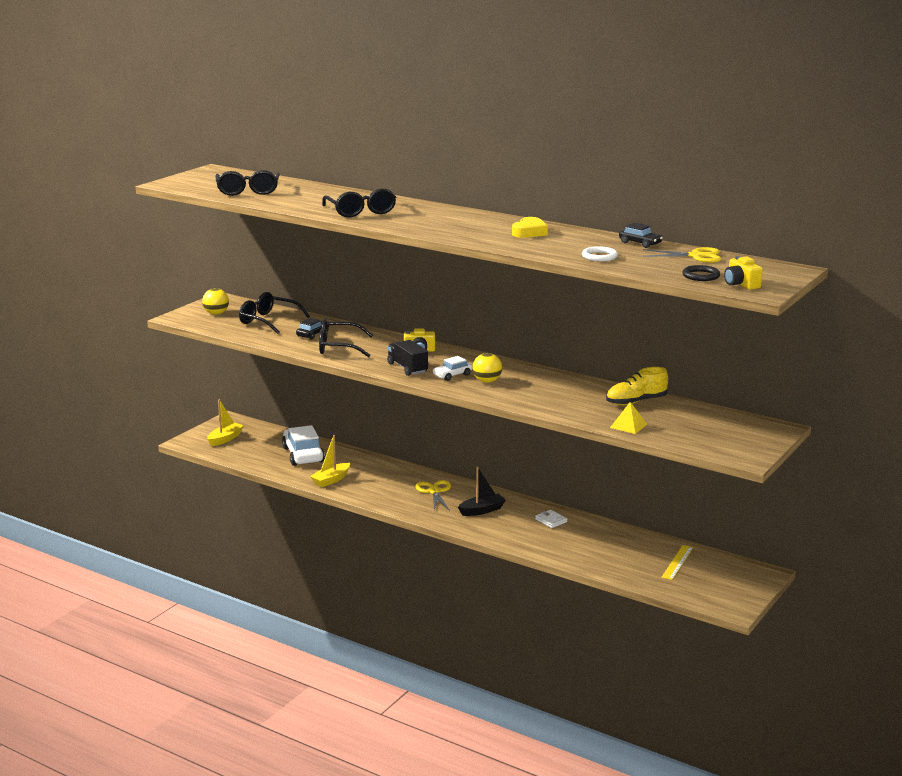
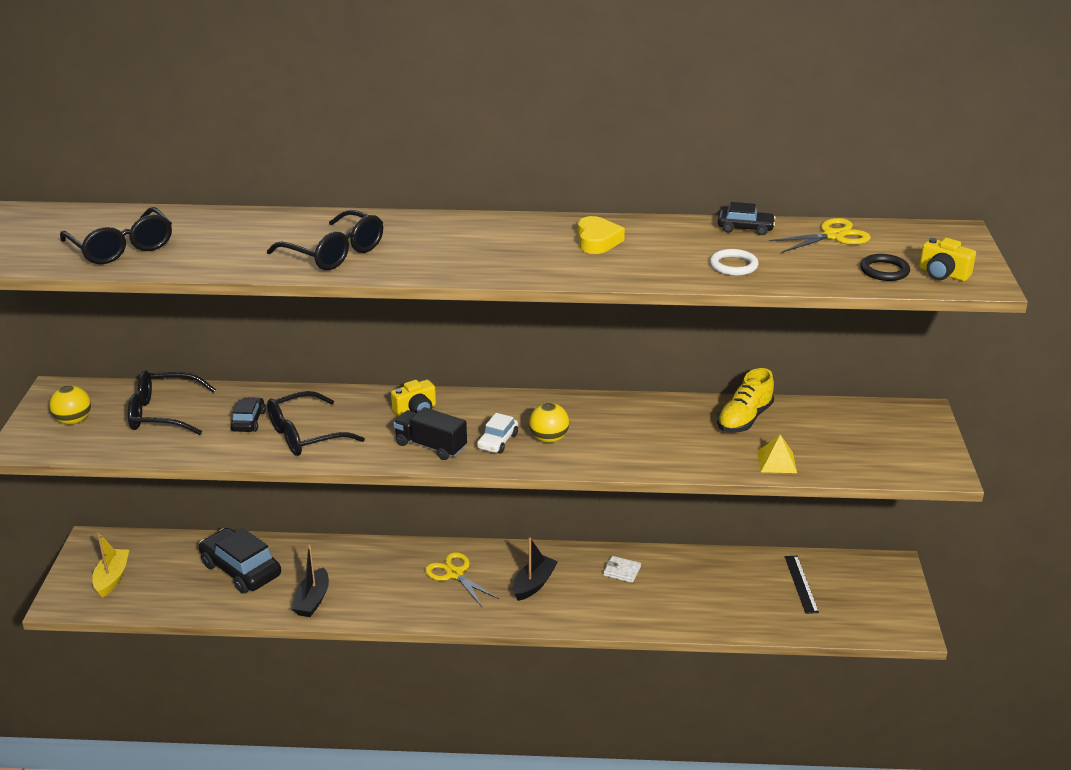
camera: 30 degrees left, 10 degrees up
white car [282,425,325,466] -> black car [199,528,281,594]
yellow boat [310,435,350,487] -> black boat [291,545,329,617]
yellow ruler [661,545,693,580] -> black ruler [785,556,819,614]

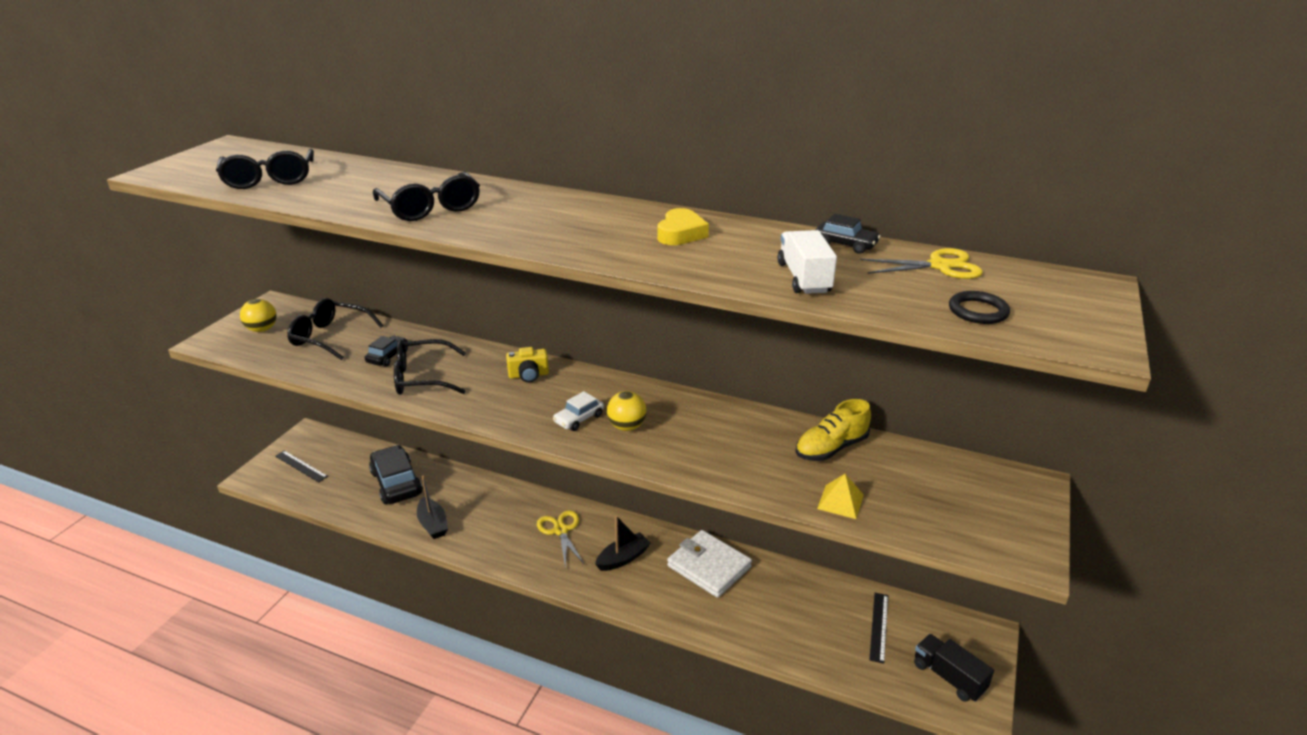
camera: 20 degrees right, 0 degrees up
yellow boat [92,532,129,598] -> black ruler [275,451,328,482]
black boat [291,545,329,617] -> black boat turned 60 degrees counterclockwise [417,475,448,539]
black truck [393,407,467,460] -> black truck moved to [914,634,994,702]
white wallet [603,556,641,583] -> white wallet [667,530,752,598], size x2.16
white ring [710,249,759,276] -> white truck [777,230,837,294]
yellow camera [919,238,976,281] -> none

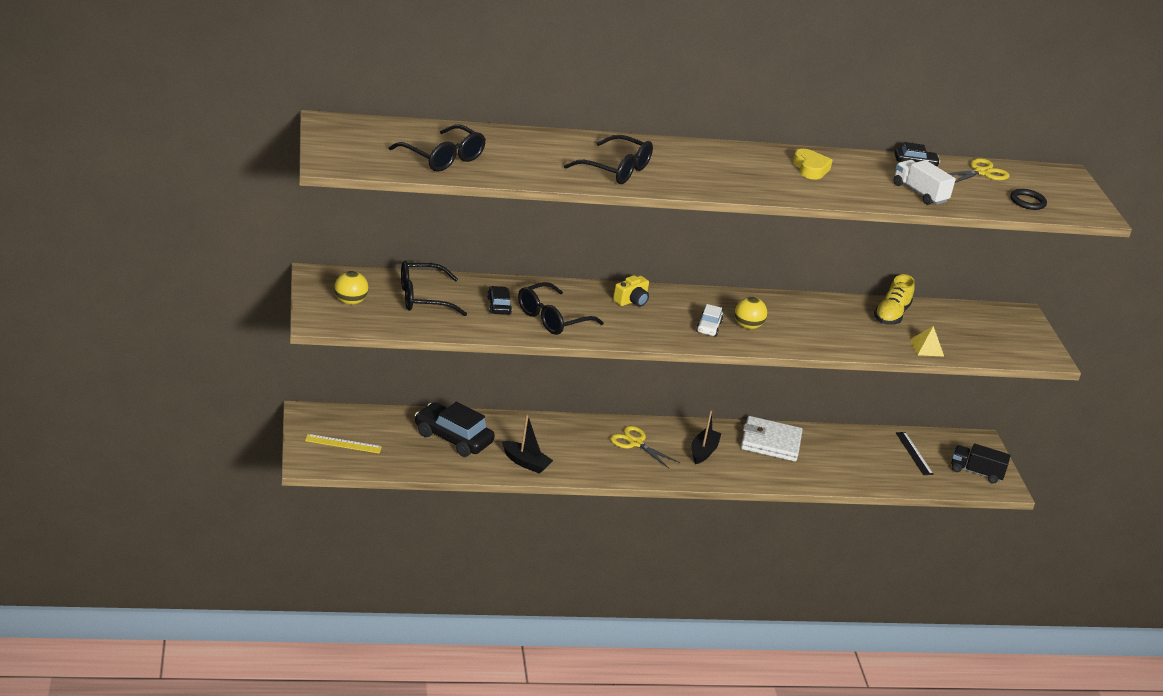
camera: 35 degrees left, 0 degrees up
black ruler [275,451,328,482] -> yellow ruler [305,434,382,454]

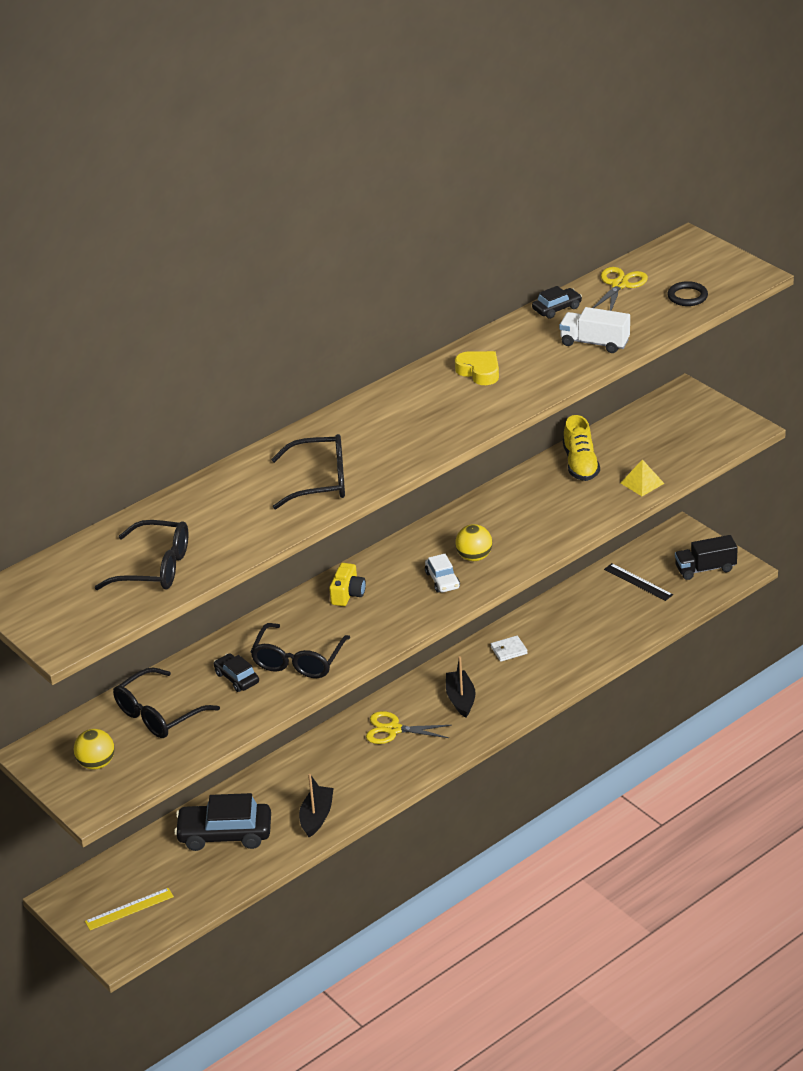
camera: 25 degrees left, 5 degrees up
black boat [502,415,553,474] -> black boat turned 75 degrees counterclockwise [299,774,334,837]
white wallet [741,416,803,462] -> white wallet [491,636,528,662], size x0.46

